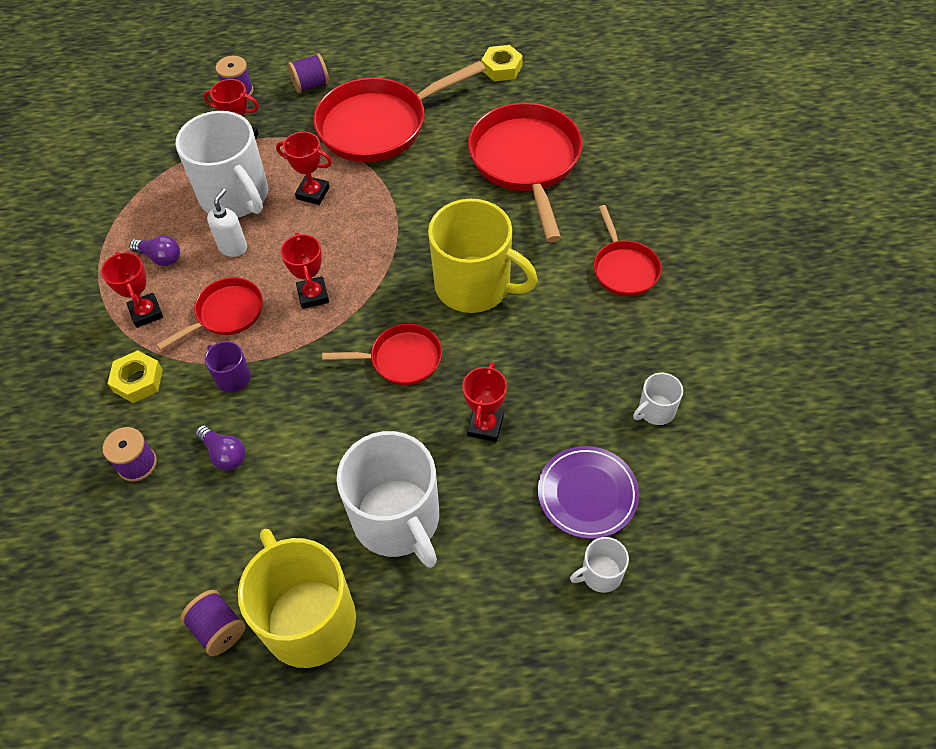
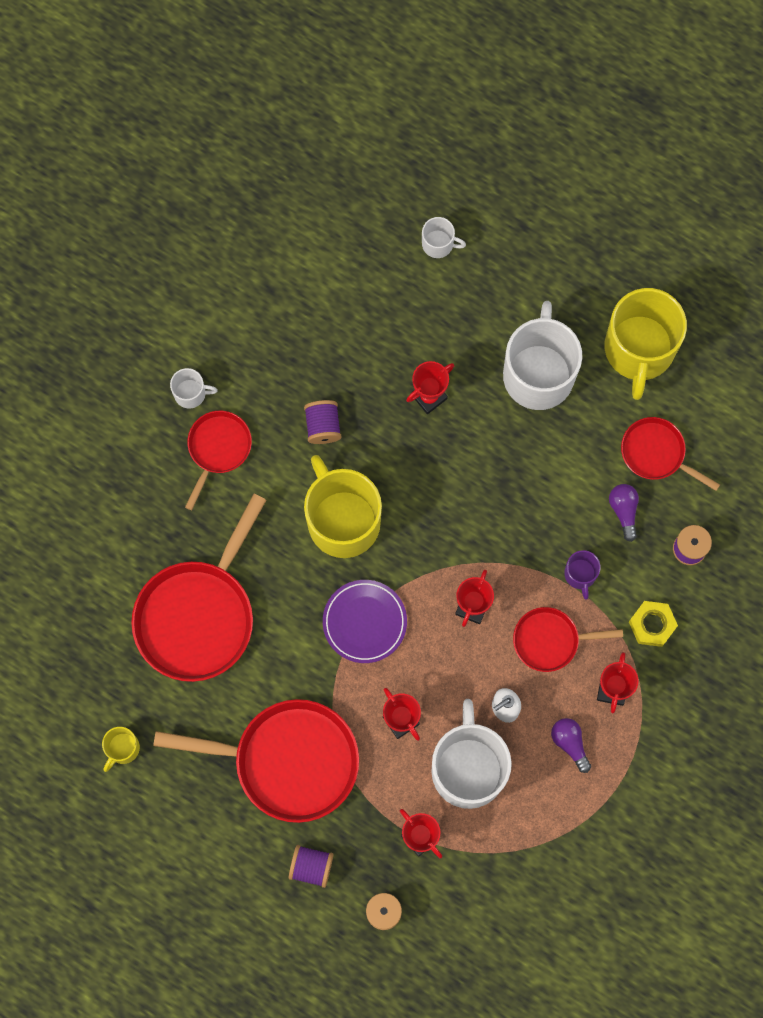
camera: 145 degrees left, 20 degrees up
purple spool [180,590,246,656] -> purple spool moved to [304,400,341,444]
red pan [322,324,442,385] -> red pan moved to [621,417,720,491]
yellow nut [481,45,523,81] -> yellow mug [102,727,140,772]
purple plate [538,446,639,539] -> purple plate moved to [323,580,407,663]
white mug [633,373,683,425] -> white mug moved to [170,368,218,409]

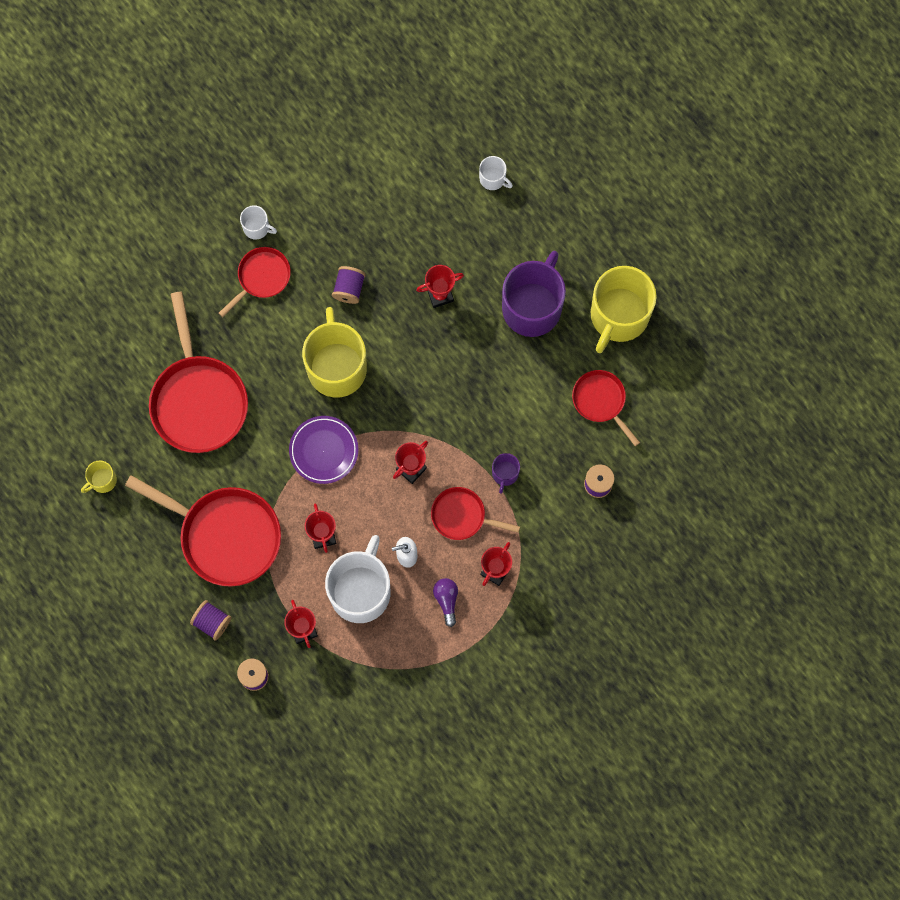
camera: 20 degrees right, 0 degrees up
red pan [131,494,266,682] -> red pan turned 60 degrees counterclockwise [149,292,248,453]
white mug [503,301,582,410] -> purple mug [502,251,566,337]
purple light bulb [609,484,639,542] -> none
yellow nut [629,601,678,647] -> none

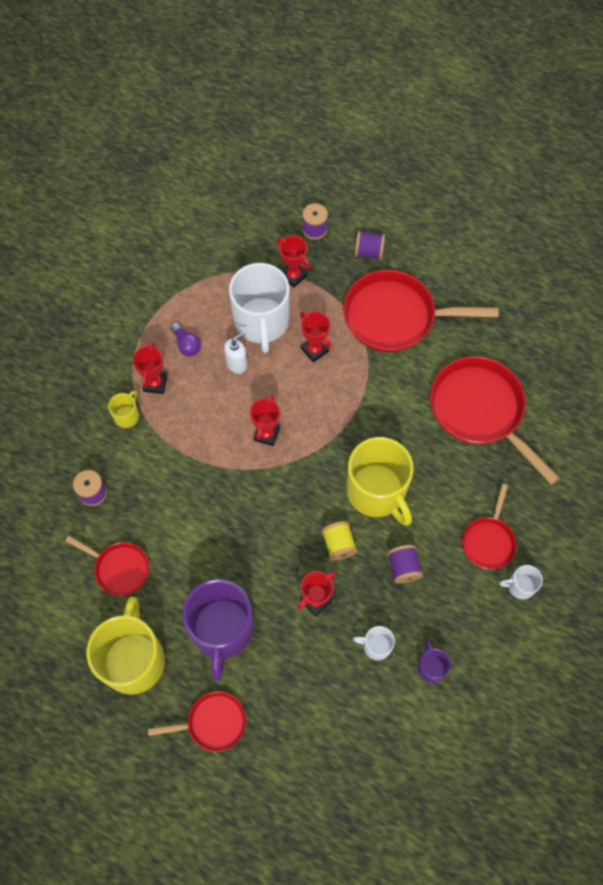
camera: 155 degrees right, 10 degrees down
yellow mug [81,460,117,493] -> yellow mug moved to [108,391,139,428]
purple plate [289,416,359,484] -> none
red pan [431,487,520,540] -> red pan moved to [148,691,246,752]
white mug [479,156,513,190] -> white mug moved to [353,626,395,660]
purple mug [492,453,520,494] -> purple mug moved to [418,640,451,683]
none -> yellow spool [322,521,358,561]

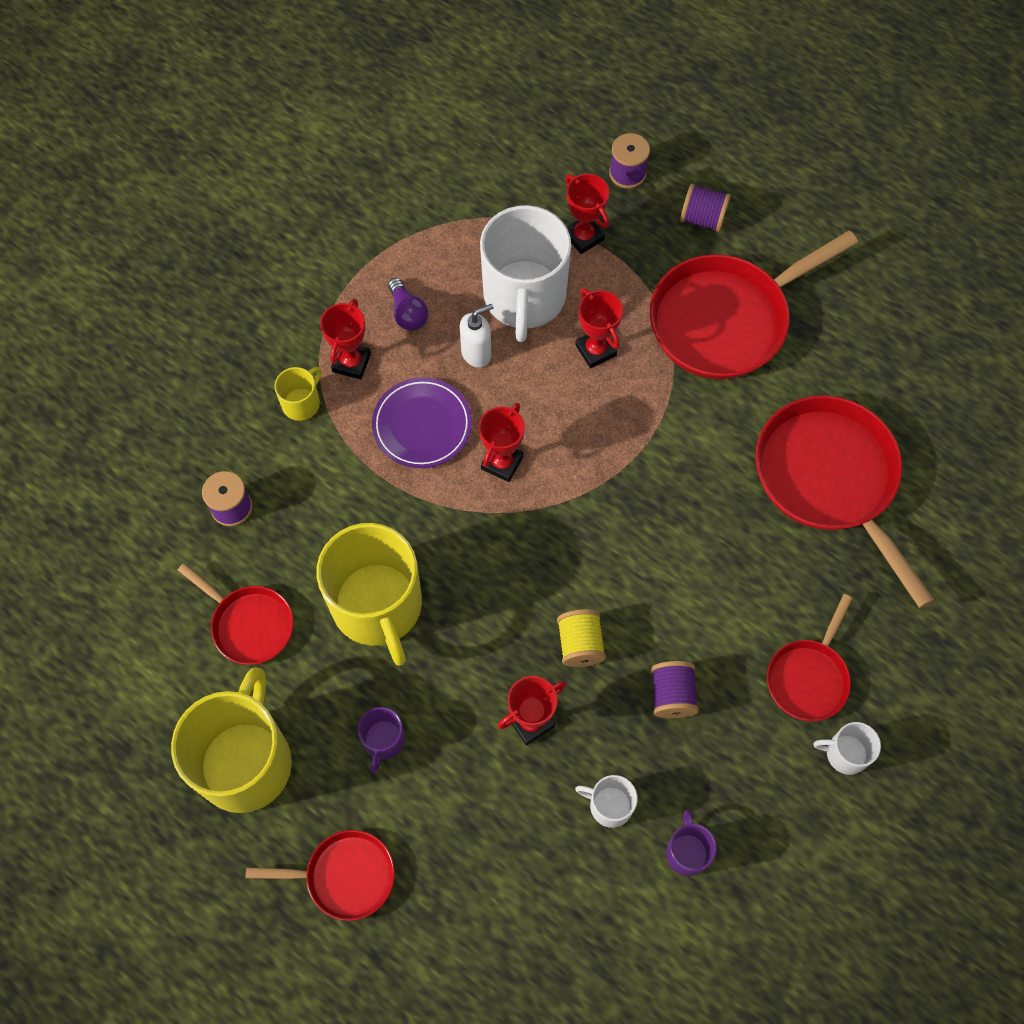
camera: 10 degrees right, 0 degrees up
purple mug [182,579,254,681] -> purple mug [358,707,405,773], size x0.44
red pan [343,270,499,352] -> red pan turned 45 degrees counterclockwise [650,230,858,380]
yellow mug [346,437,413,526] -> yellow mug moved to [316,523,422,666]
none -> purple plate [372,378,472,468]

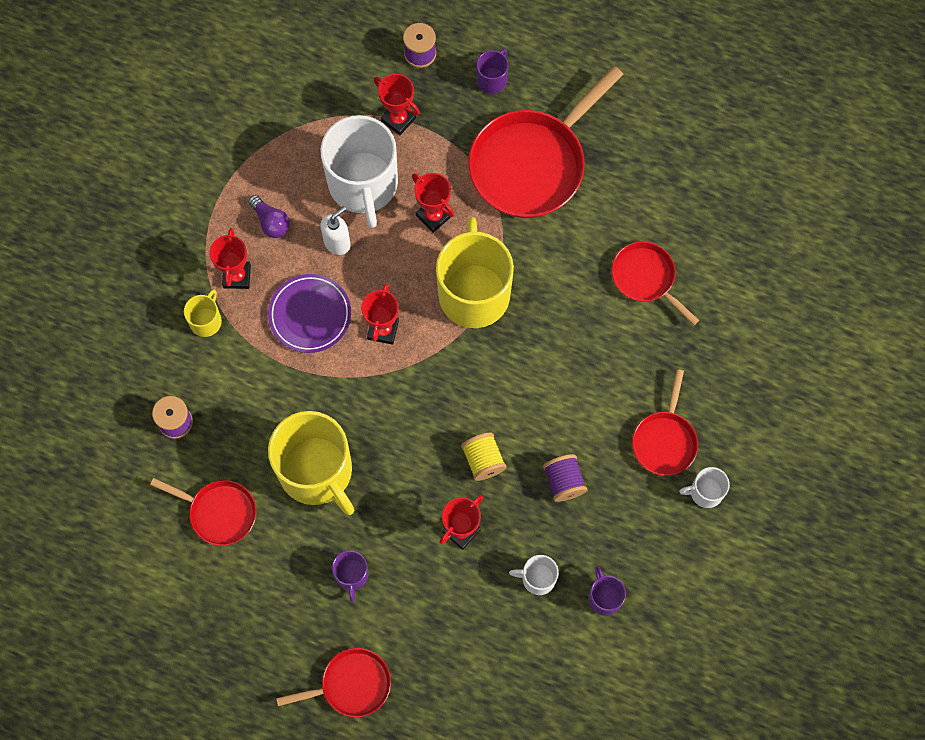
camera: 15 degrees left, 5 degrees up
yellow mug [171,667,292,813] -> yellow mug moved to [436,217,514,328]
purple spool [680,184,731,232] -> purple mug [476,49,509,94]
red pan [755,395,935,608] -> red pan [612,241,699,325], size x0.54

